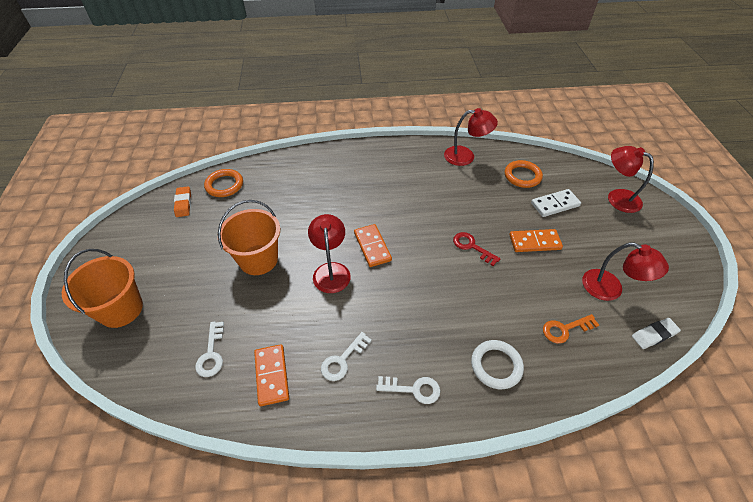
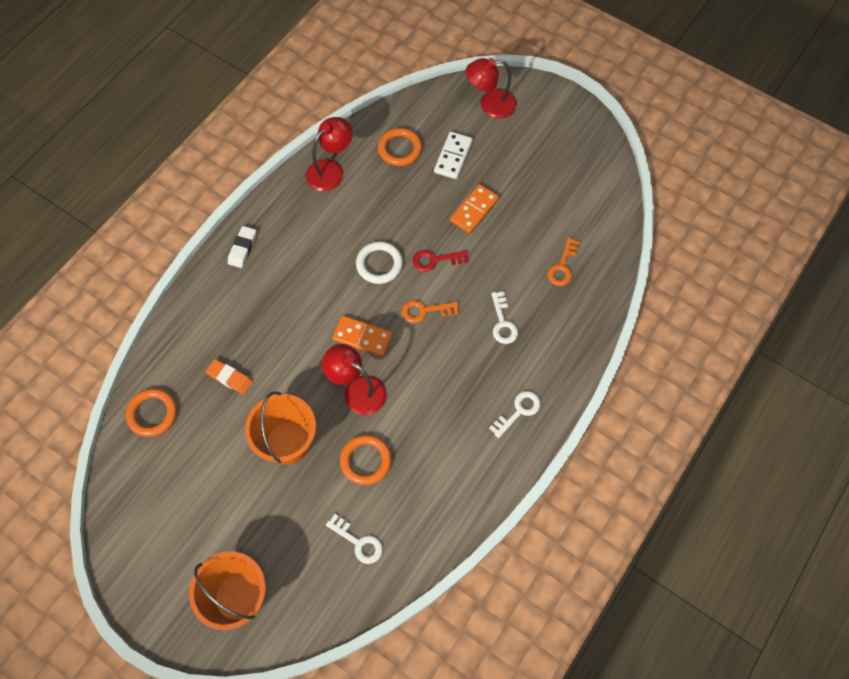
camera: 50 degrees left, 15 degrees up
orange eraser [174,186,191,217] -> orange eraser moved to [206,359,253,395]
orange domino [254,344,289,406] -> none
white key [321,332,372,381] -> white key moved to [491,291,518,344]
white ring [471,340,524,389] -> white ring moved to [356,241,403,284]
red lamp [582,242,669,301] -> none
white eraser [632,318,681,349] -> white eraser moved to [228,226,256,268]
none -> orange ring [340,435,392,485]
none -> orange key [402,300,459,323]

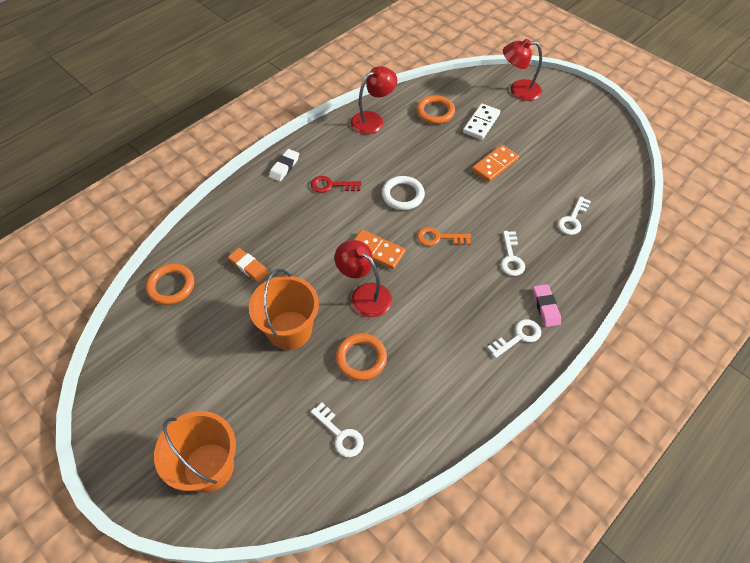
camera: 10 degrees right, 10 degrees down
red key [413,250,468,272] -> red key moved to [311,176,361,193]
orange key [547,237,580,286] -> white key [558,196,591,235]
none -> pink eraser [533,284,561,327]

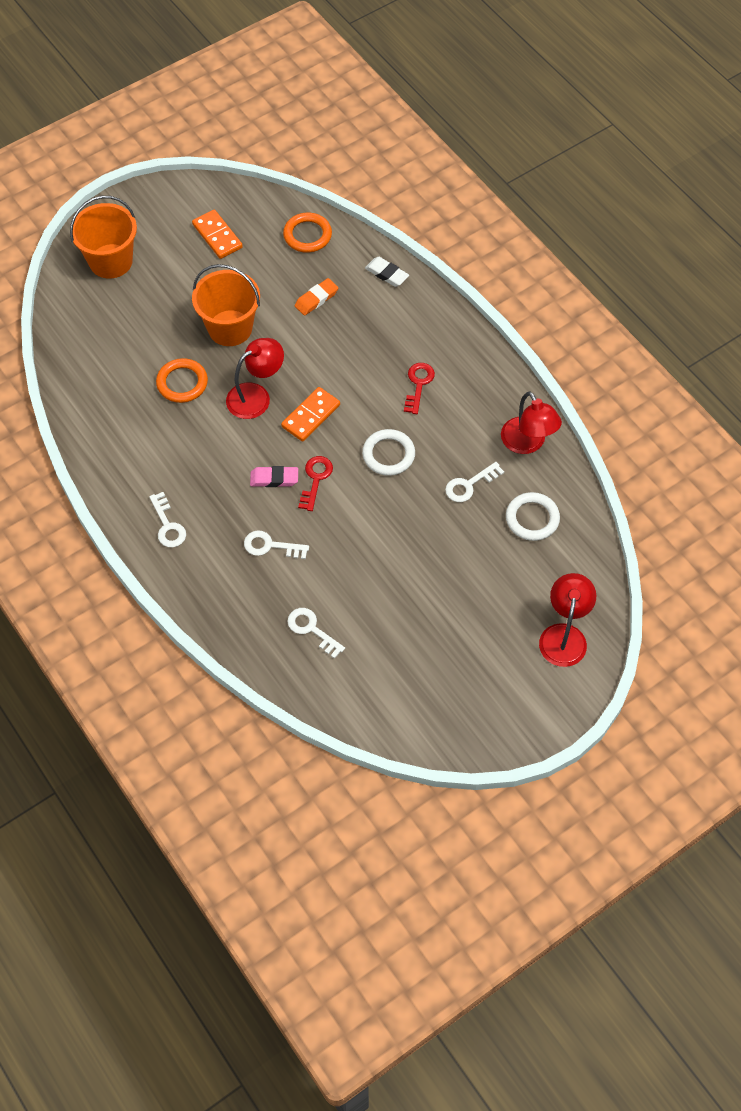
camera: 100 degrees right, 5 degrees up
white eraser [269,149,299,182] -> white eraser moved to [365,257,409,287]
white key [311,402,364,457] -> white key moved to [445,462,504,502]
orange ring [416,95,455,124] -> white ring [506,492,560,541]
orange key [417,227,471,246] -> red key [298,456,333,511]
white domino [463,104,500,140] -> none
orange domino [472,145,519,182] -> orange domino moved to [192,210,243,259]
pink eraser [533,284,561,327] -> pink eraser moved to [250,466,298,487]

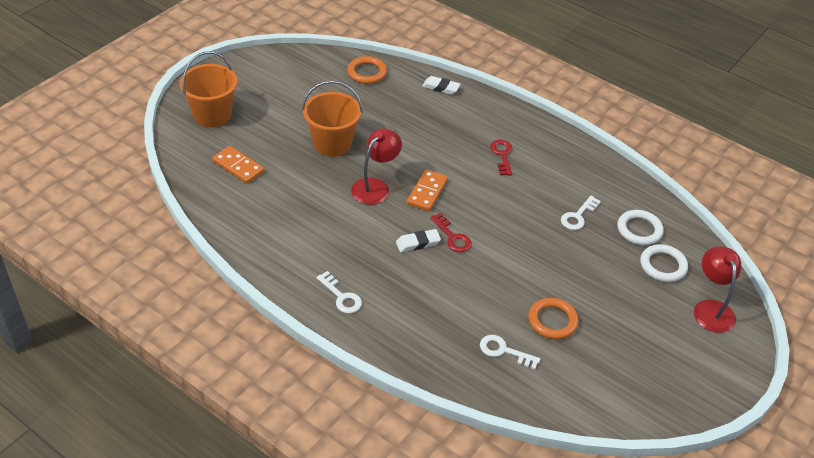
camera: 20 degrees left, 15 degrees down
orange ring [156,358,208,403] -> orange ring moved to [528,298,579,339]
orange domino [192,210,243,259] -> orange domino moved to [212,146,264,184]
white key [244,530,309,559] -> none
pink eraser [250,466,298,487] -> white eraser [396,229,441,252]
orange eraser [295,278,338,316] -> none
red key [298,456,333,511] -> red key turned 150 degrees clockwise [430,213,472,252]
white ring [362,429,415,476] -> white ring moved to [640,244,688,282]
red lamp [501,392,562,454] -> none

